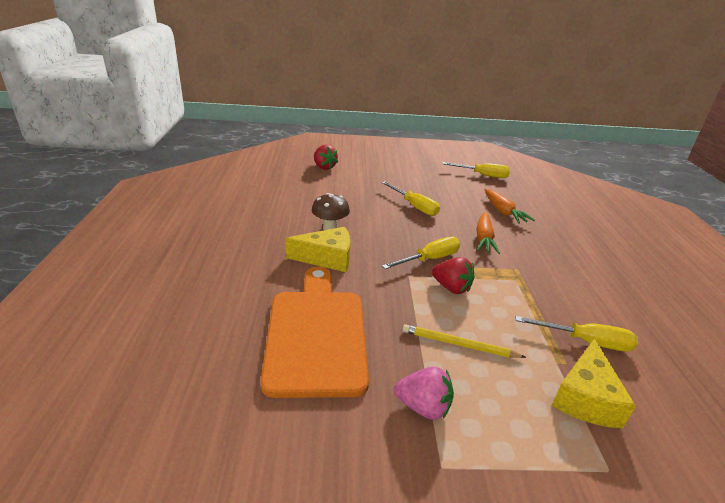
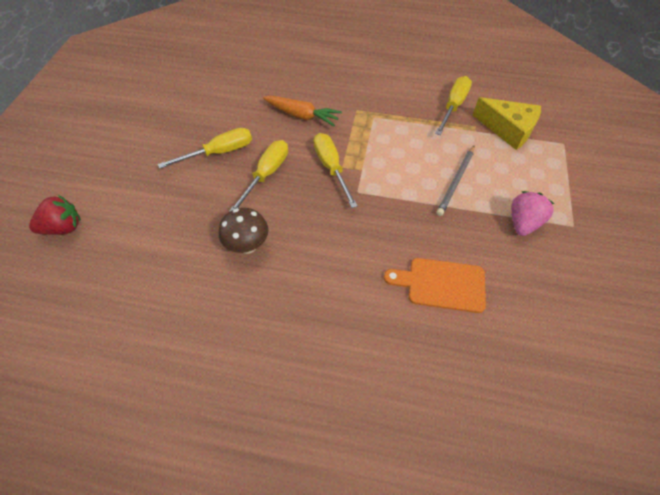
camera: 75 degrees left, 25 degrees up
orange cutting board [261,266,369,398] -> orange cutting board [384,258,486,313], size x0.56
yellow cheese [286,227,351,272] -> none
yellow pencil [402,324,526,358] -> grey pencil [436,146,474,216]
red strawberry [432,257,474,294] -> none
yellow screwdriver [442,162,510,178] -> yellow screwdriver moved to [229,140,288,212]
orange carrot [485,189,535,224] -> none

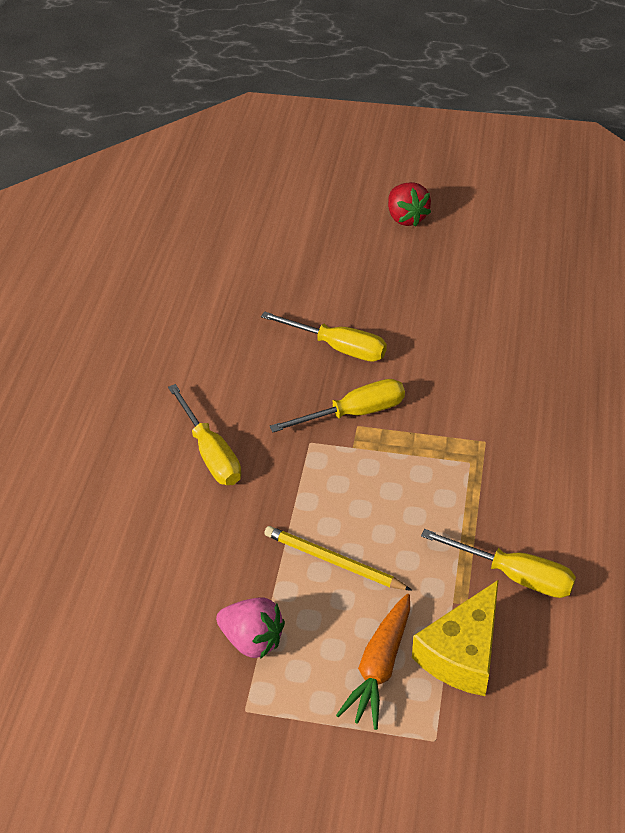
camera: 90 degrees right, 10 degrees down
red strawberry [29,195,81,235] -> red strawberry moved to [388,182,431,227]
yellow screwdriver [158,128,252,169] -> yellow screwdriver moved to [168,384,241,485]
brown mushroom [219,208,268,254] -> none
orange carrot [263,96,342,126] -> orange carrot moved to [336,594,410,730]
orange cutting board [384,258,486,313] -> none
grey pencil [436,146,474,216] -> yellow pencil [264,526,412,591]

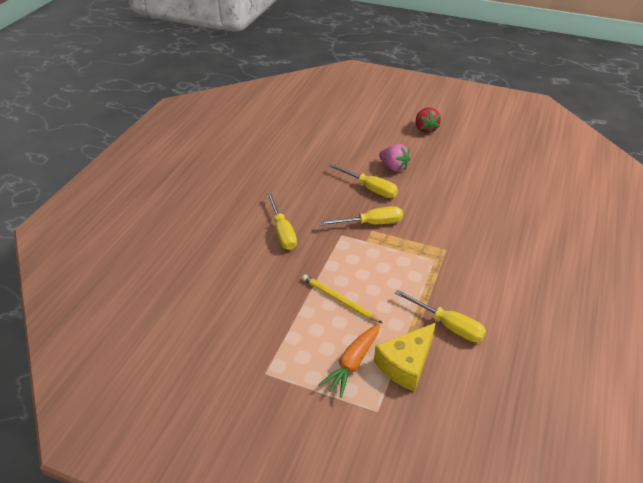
camera: 10 degrees right, 5 degrees down
pink strawberry [216,597,285,659] -> pink strawberry moved to [379,144,410,171]

